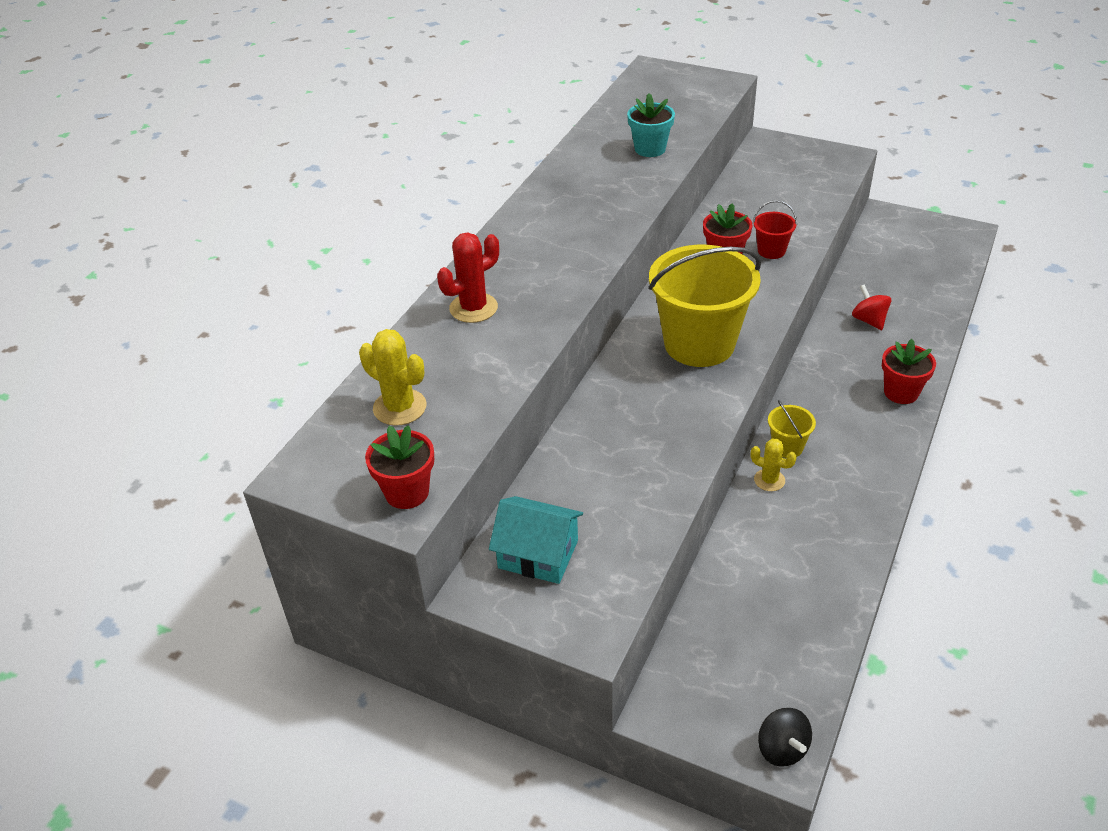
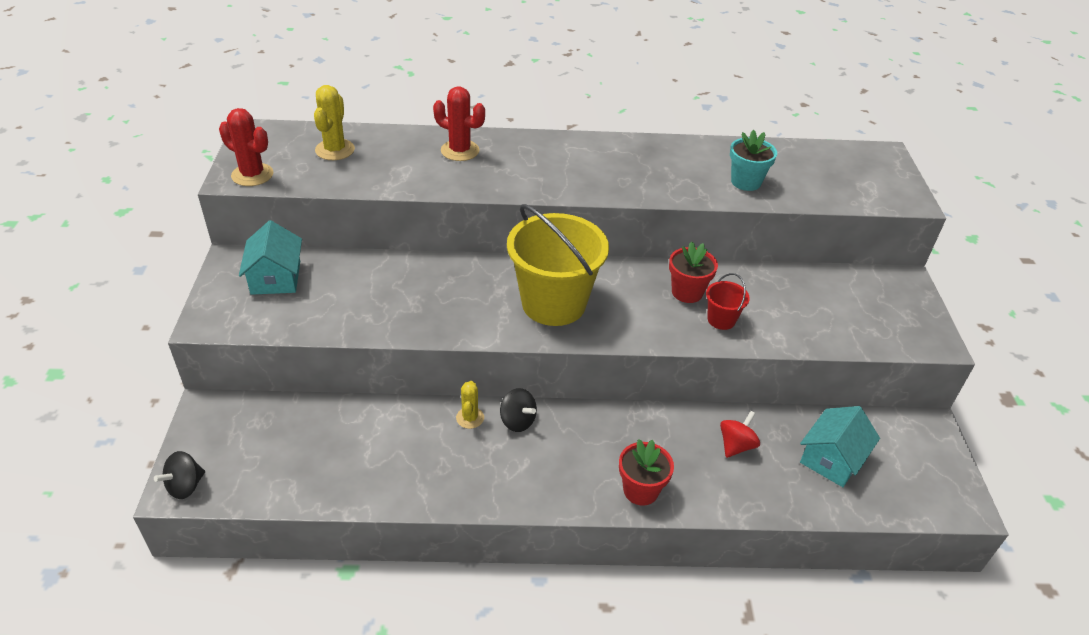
camera: 60 degrees right, 0 degrees up
red flower pot [365,425,434,509] -> red cactus [219,108,273,186]
yellow bucket [768,400,816,458] -> black spinning top [500,388,537,432]
none -> turquoise house [800,406,880,487]

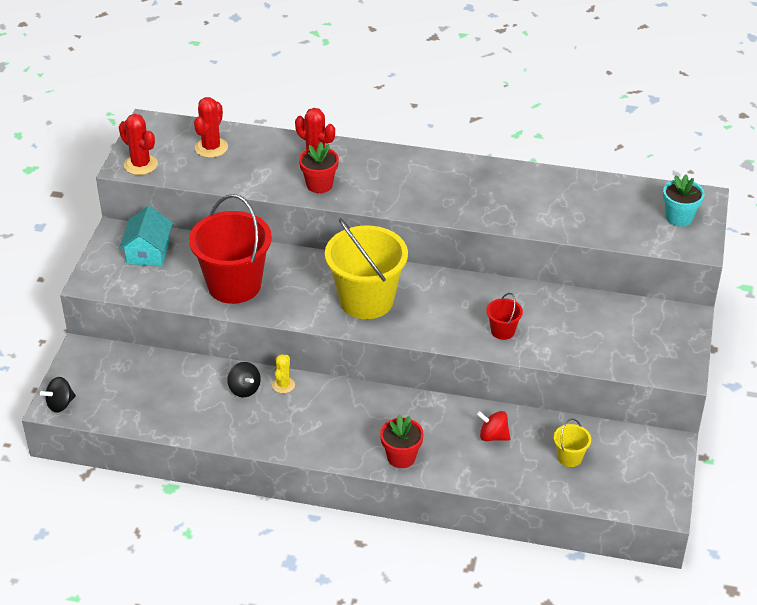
camera: 15 degrees right, 0 degrees up
yellow cactus [314,85,355,160] -> red cactus [194,97,228,158]
black spinning top [500,388,537,432] -> black spinning top moved to [227,362,261,397]
red flower pot [669,241,718,303] -> red flower pot moved to [299,142,339,193]
red spinning top [720,411,760,458] -> red spinning top turned 120 degrees counterclockwise [477,411,510,441]
turquoise flower pot [730,130,777,191] -> turquoise flower pot moved to [663,175,704,227]
turquoise house [800,406,880,487] -> yellow bucket [554,419,591,467]
none -> red bucket [189,194,272,304]

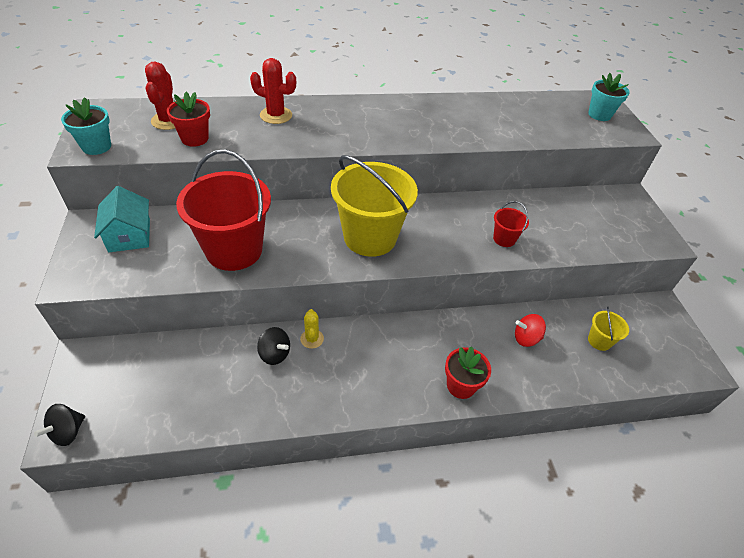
camera: 25 degrees left, 5 degrees up
red cactus [119,114,158,175] -> turquoise flower pot [61,97,111,155]
red flower pot [299,142,339,193] -> red flower pot moved to [167,92,210,147]

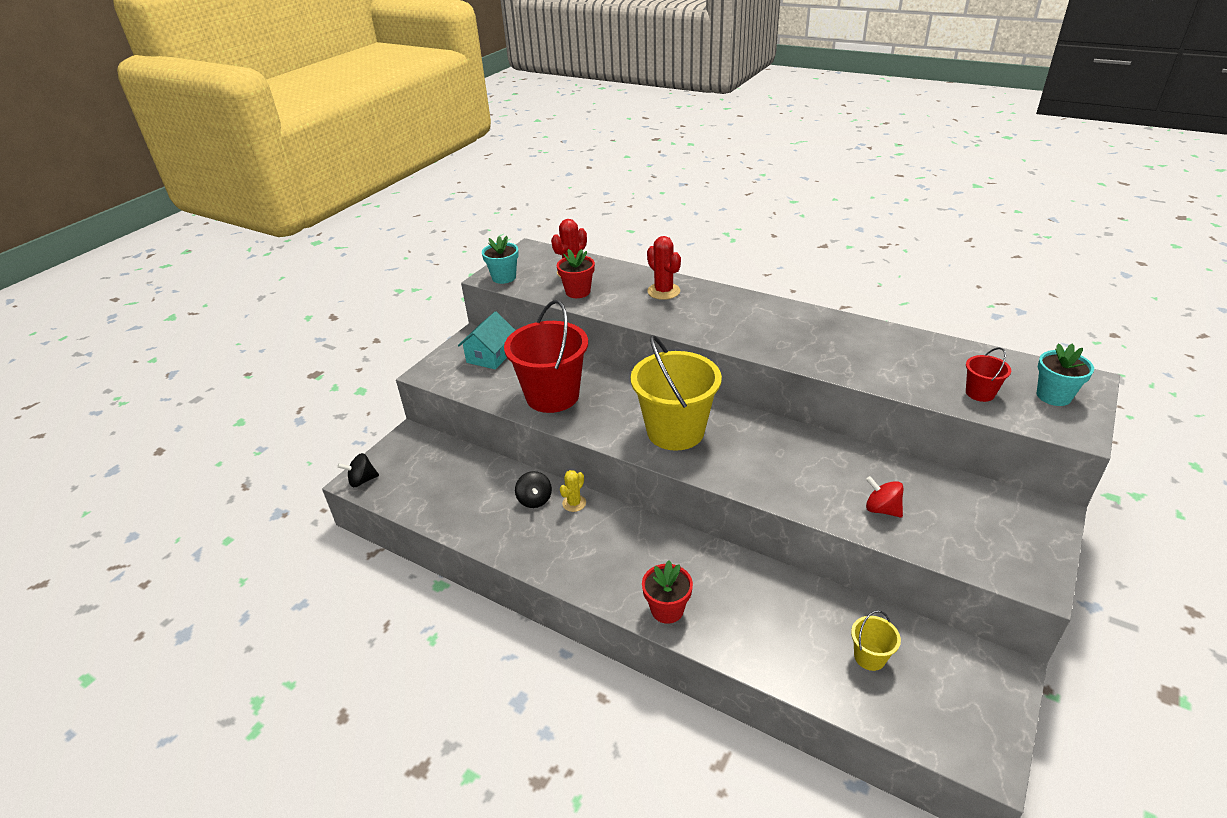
camera: 45 degrees right, 10 degrees down
red bucket [493,201,529,247] -> red bucket moved to [966,347,1011,402]
red spinning top [515,314,546,347] -> red spinning top moved to [866,476,903,518]

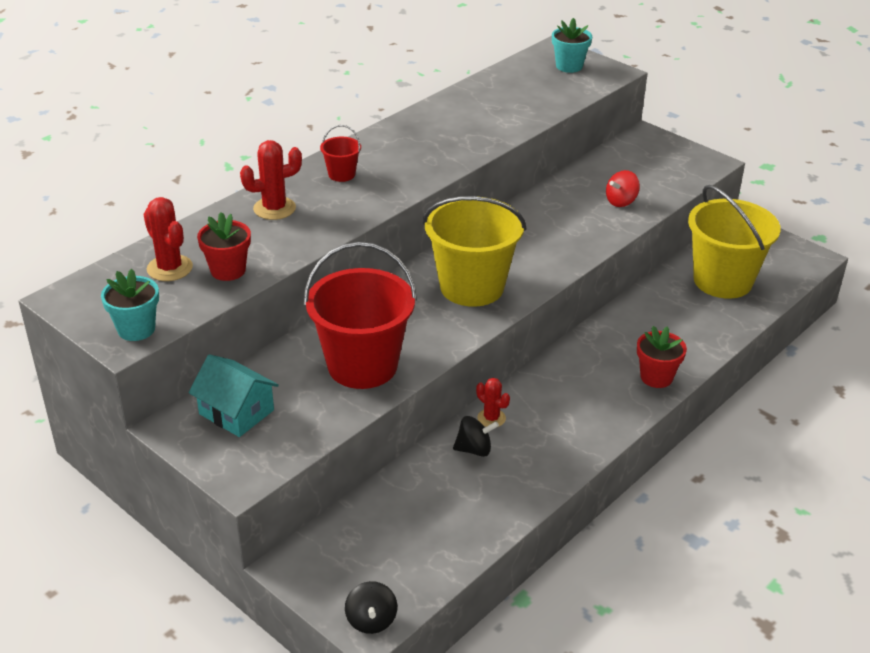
camera: 80 degrees left, 0 degrees up
yellow cactus [560,470,586,512] -> red cactus [476,378,510,427]
yellow bucket [851,610,901,671] -> yellow bucket [688,185,781,299], size x2.30
red bucket [966,347,1011,402] -> red bucket moved to [320,125,361,182]

